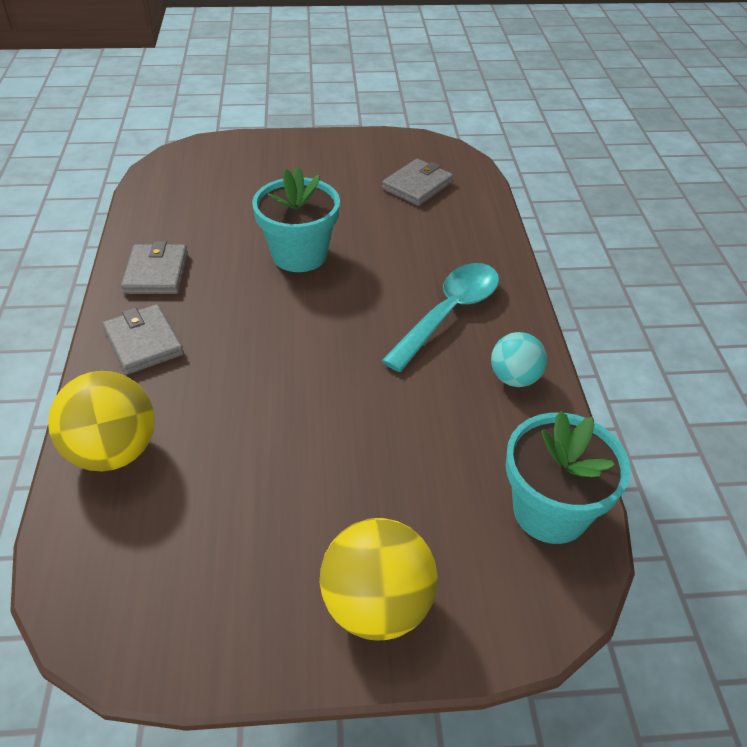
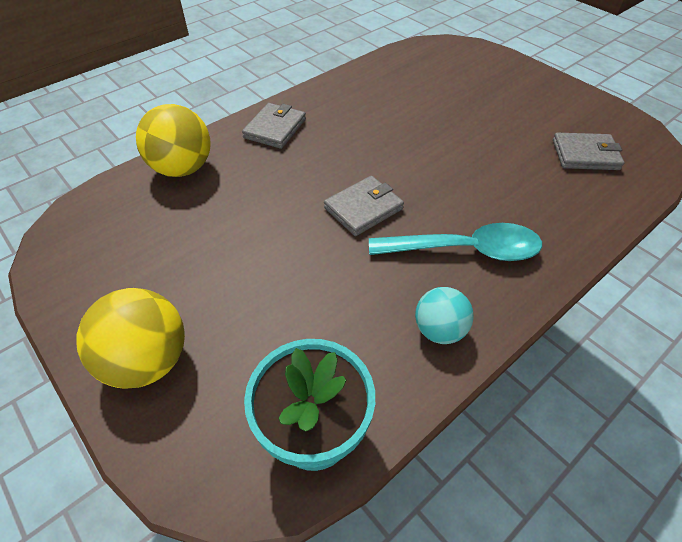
camera: 55 degrees right, 5 degrees up
grey wallet [121,241,188,294] -> grey wallet moved to [324,176,404,236]
turquoise flower pot [252,166,340,272] -> none

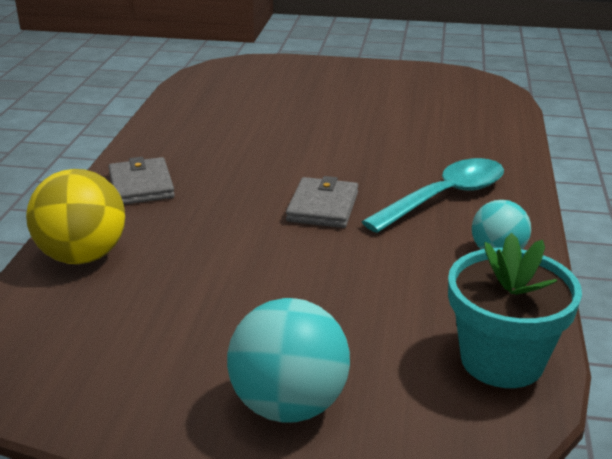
camera: 40 degrees left, 20 degrees down
yellow ball [76,288,185,389] -> turquoise ball [227,298,350,423]
grey wallet [553,133,624,170] -> none

